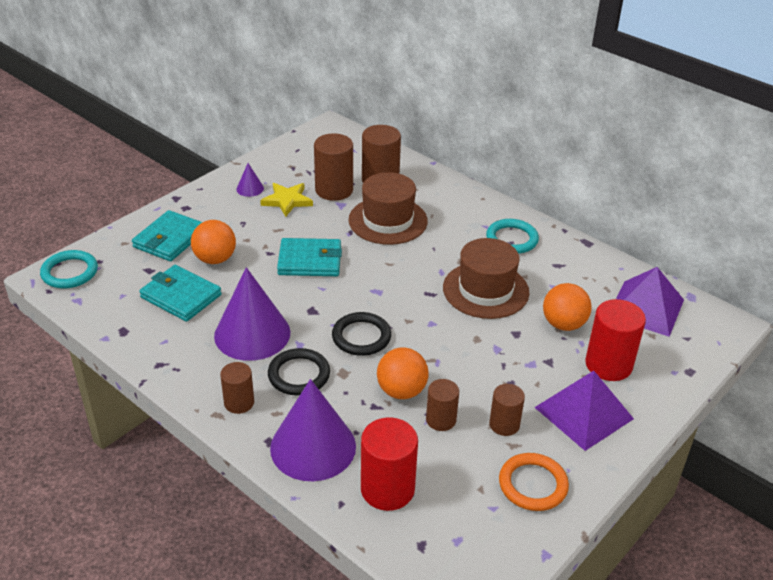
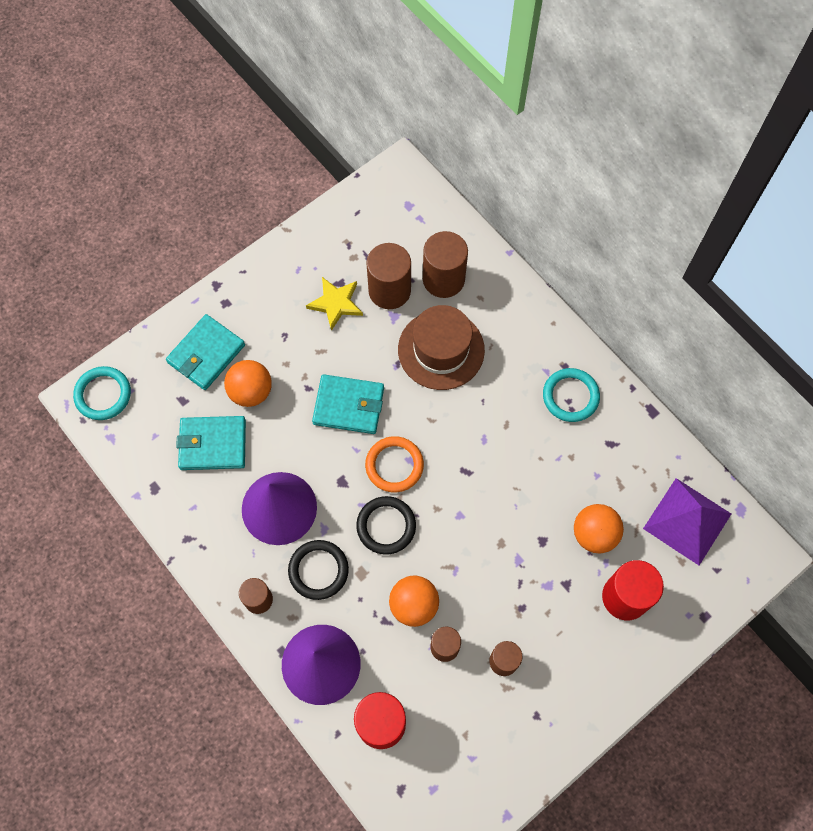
camera: 10 degrees right, 30 degrees up
turquoise wallet [139,265,222,322] -> turquoise wallet turned 45 degrees counterclockwise [176,416,246,470]
purple cone [236,163,264,197] -> none
brown hat [443,238,529,319] -> none
orange ring [499,453,569,511] -> orange ring moved to [365,436,424,492]
purple pyramid [534,371,634,451] -> none

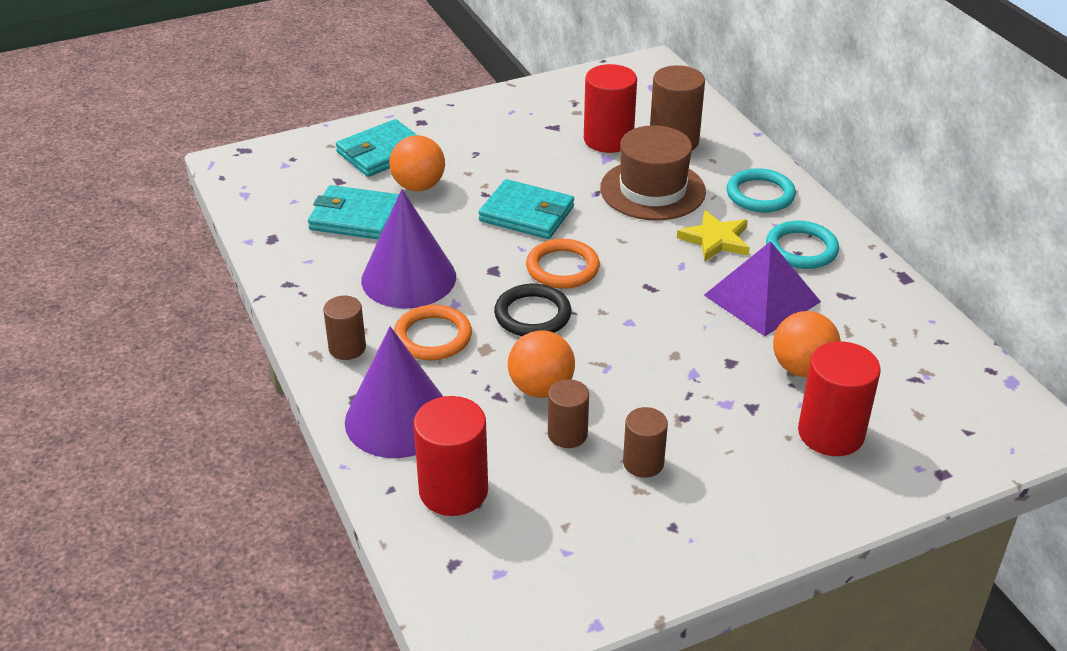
camera: 15 degrees right, 30 degrees down
turquoise ring [73,366,131,420] -> turquoise ring moved to [727,168,796,212]
black ring [288,540,349,600] -> orange ring [394,305,472,360]
yellow star [306,277,363,331] -> yellow star moved to [677,210,750,262]
brown cylinder [366,243,411,309] -> red cylinder [584,64,637,153]
purple pyramid [643,478,731,565] -> purple pyramid moved to [704,241,821,336]

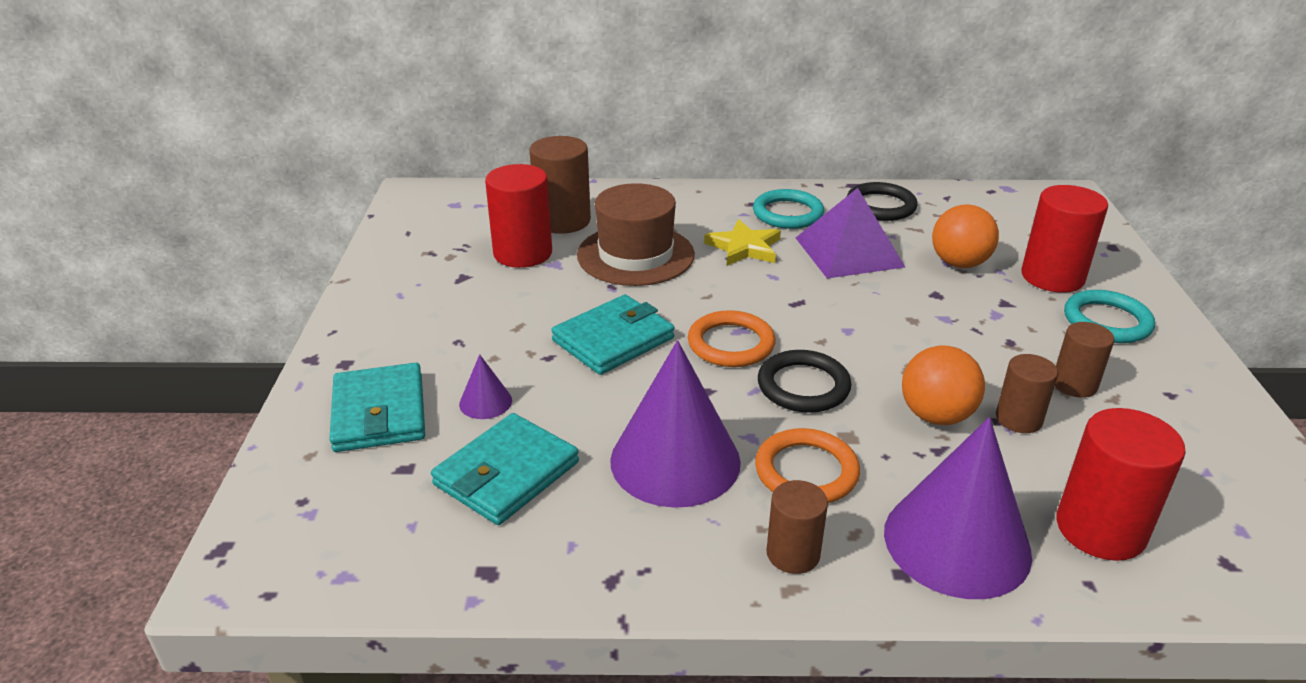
camera: 65 degrees left, 5 degrees down
orange ball [389,135,445,191] -> purple cone [459,354,512,419]
turquoise ring [727,168,796,212] -> turquoise ring moved to [1064,290,1155,343]
none -> black ring [847,182,918,221]

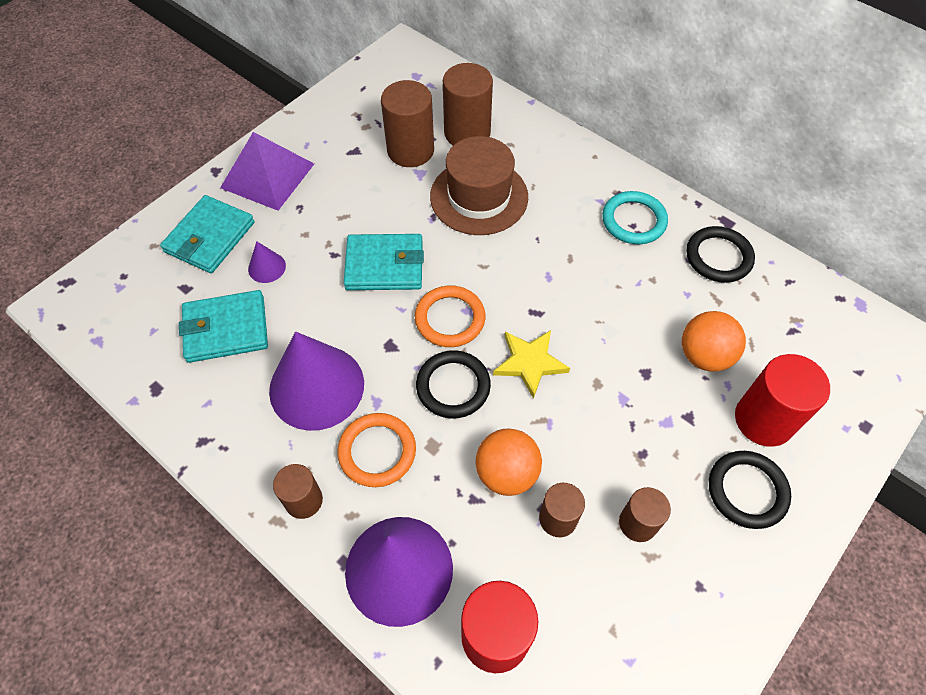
camera: 40 degrees right, 25 degrees up
red cylinder [485,164,552,268] -> brown cylinder [381,80,434,167]
yellow star [704,219,781,266] -> yellow star moved to [493,330,570,399]
purple pyramid [796,188,905,279] -> purple pyramid moved to [220,132,314,211]
turquoise ring [1064,290,1155,343] -> black ring [709,451,791,529]

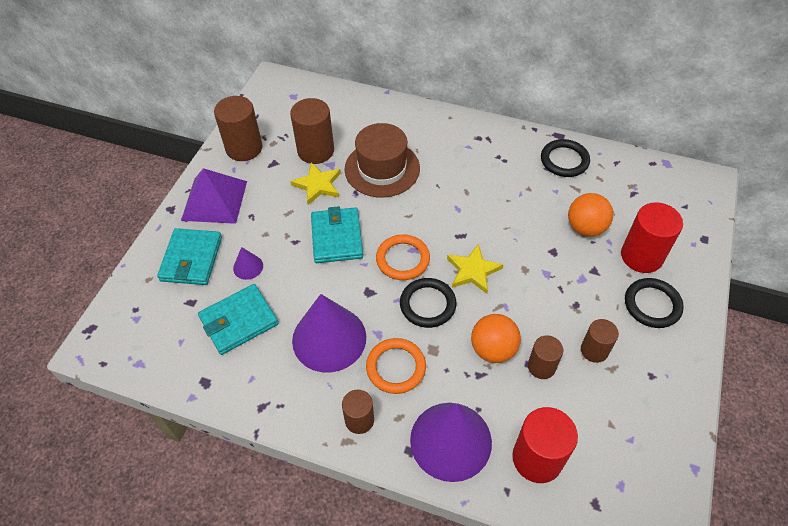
camera: 20 degrees left, 5 degrees down
turquoise wallet [344,234,424,290] -> turquoise wallet turned 75 degrees counterclockwise [311,206,363,263]
brown cylinder [443,63,493,146] -> brown cylinder moved to [214,96,263,161]
turquoise ring [602,191,668,244] -> none
none -> yellow star [290,162,341,205]

